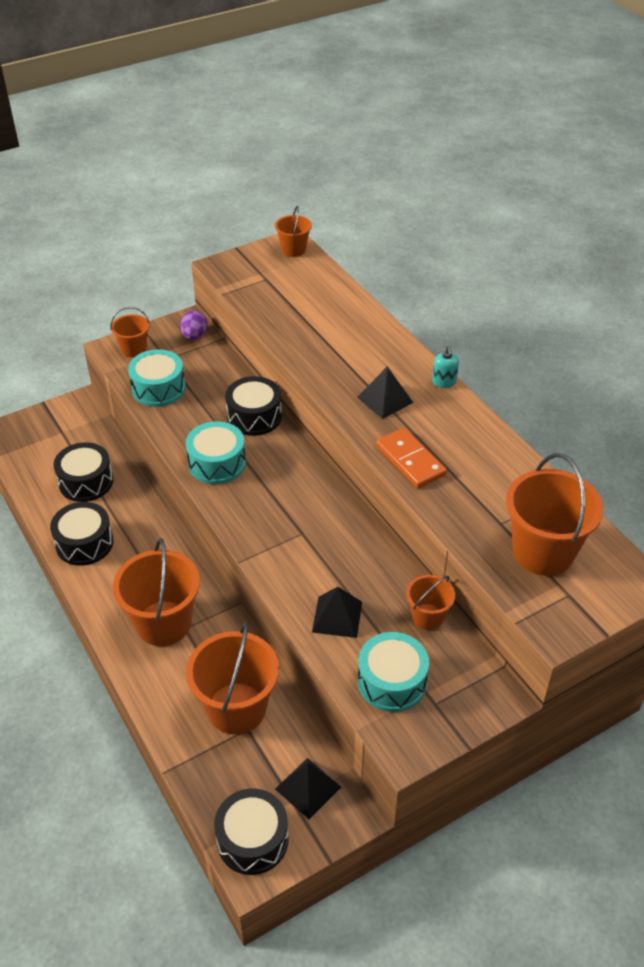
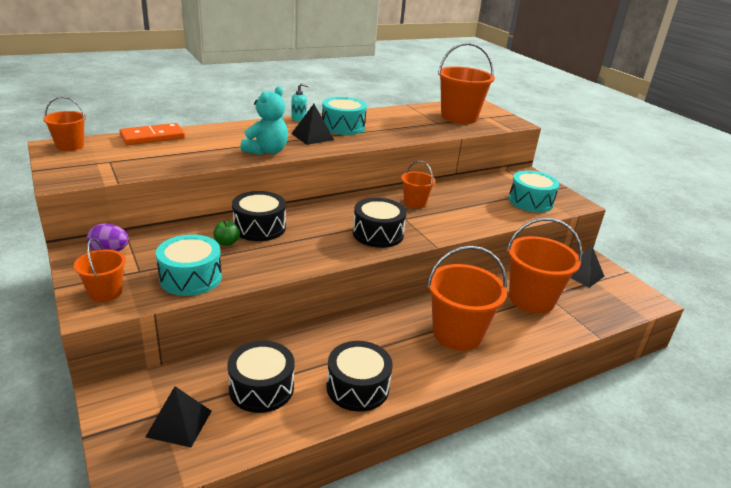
camera: 90 degrees left, 15 degrees down
turquoise drum [186,421,246,484] -> turquoise drum moved to [322,97,367,135]
black drum [214,788,289,875] -> black drum moved to [353,198,407,248]
black pyramid [312,587,362,638] -> black pyramid moved to [146,386,212,447]
orange domino [376,428,447,488] -> orange domino moved to [119,123,185,145]
orange bucket [406,575,455,630] -> orange bucket moved to [401,161,436,208]
none -> green apple [213,220,240,246]
none -> turquoise teddy bear [240,86,288,155]

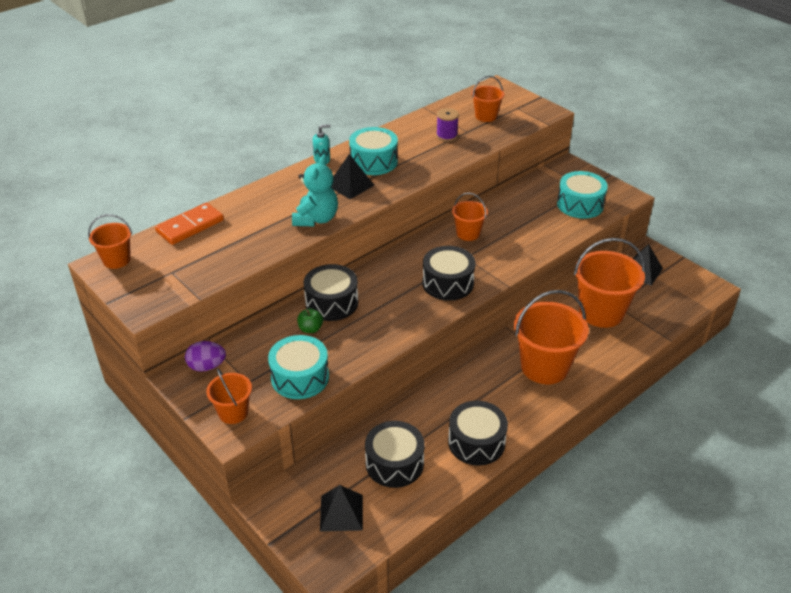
camera: 10 degrees left, 10 degrees up
orange bucket [438,43,495,124] -> orange bucket [471,76,504,122], size x0.54
none -> purple spool [436,108,459,141]

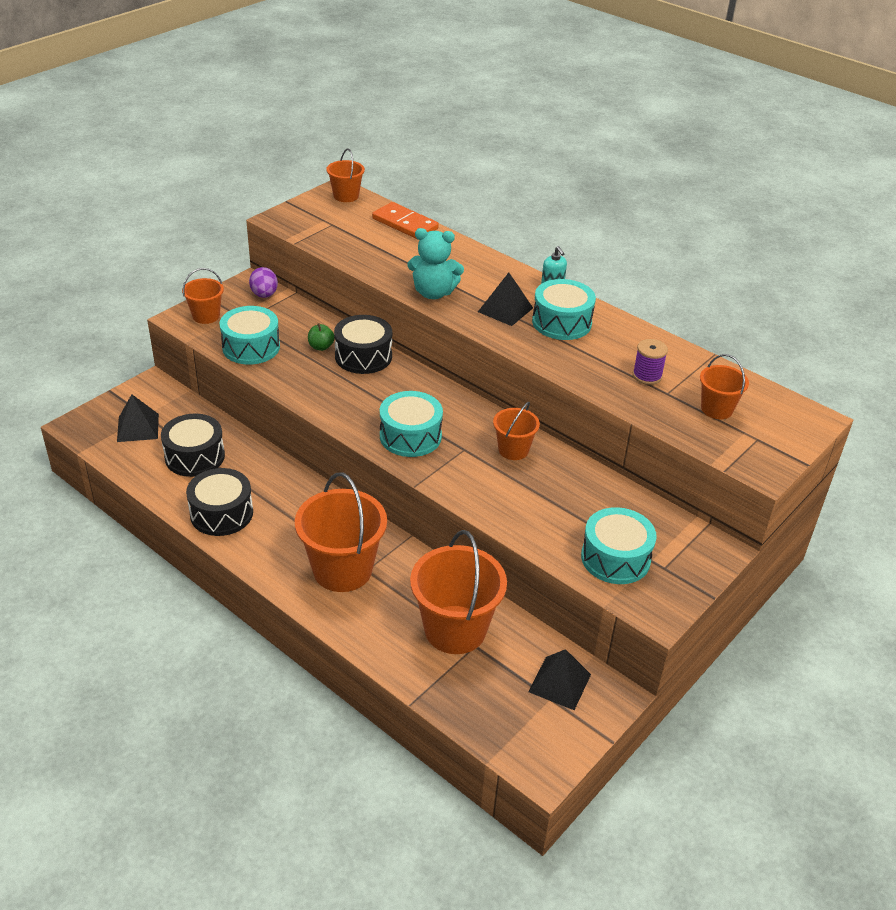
camera: 80 degrees right, 0 degrees up
black drum [422,246,475,301] -> turquoise drum [380,391,443,457]

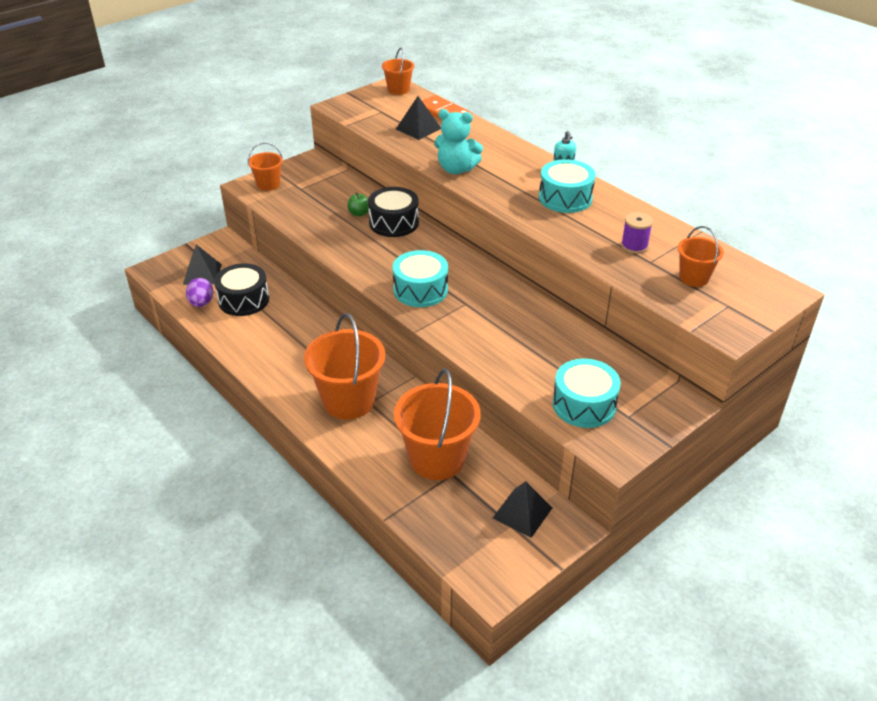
camera: 10 degrees right, 0 degrees up
black drum [186,468,253,536] -> none
turquoise drum [220,306,280,365] -> none
purple egg [249,267,278,298] -> purple egg moved to [186,278,214,307]
black pyramid [478,272,533,326] -> black pyramid moved to [396,96,441,140]
orange bucket [493,402,540,460] -> none

